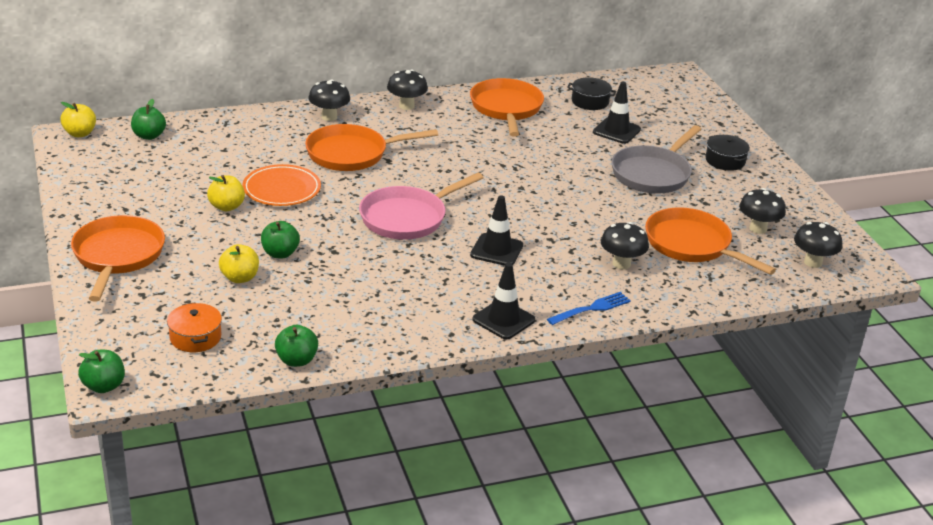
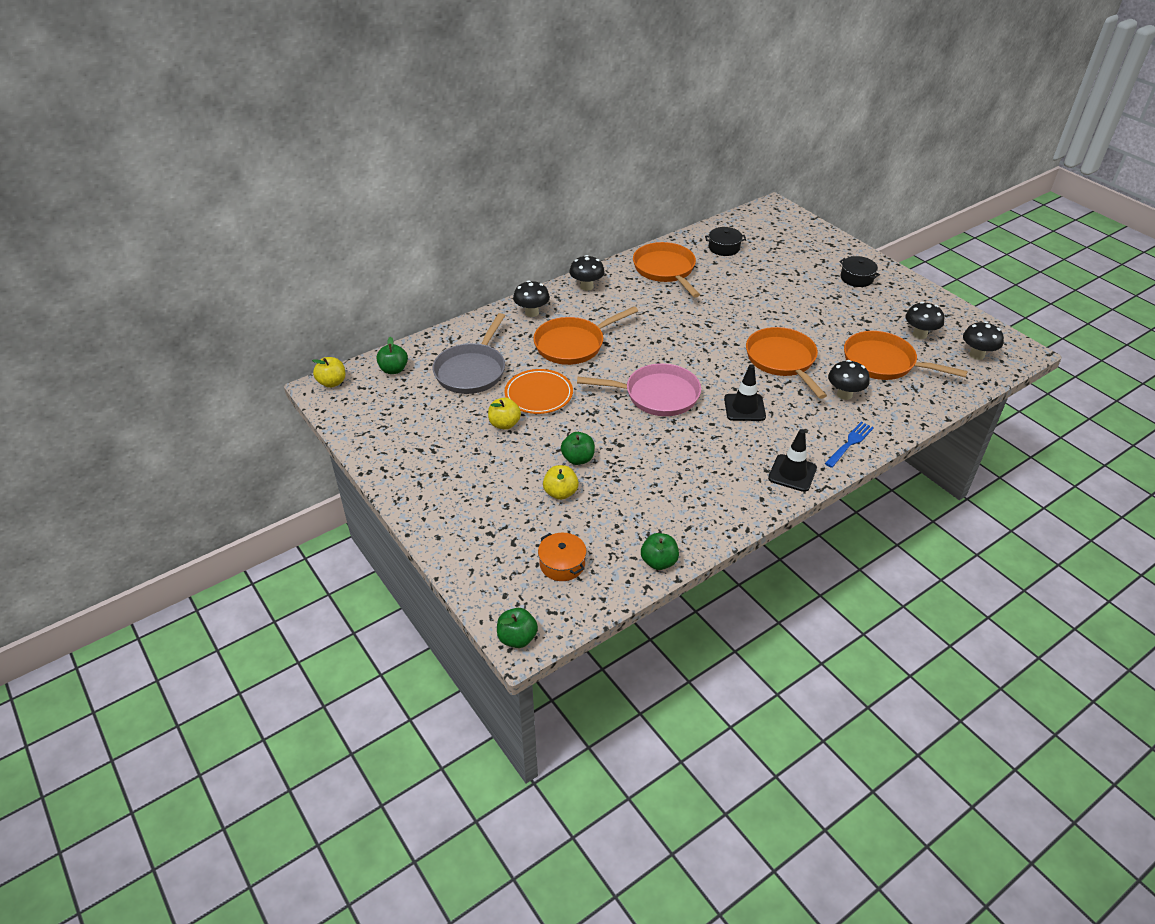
camera: 15 degrees left, 10 degrees up
orange pan [71,215,165,302] -> orange pan moved to [746,327,827,399]
pink pan [359,173,484,240] -> pink pan turned 120 degrees counterclockwise [577,363,701,416]
black traffic cone [593,82,641,144] -> none
grey pan [611,125,701,194] -> grey pan moved to [433,313,505,394]

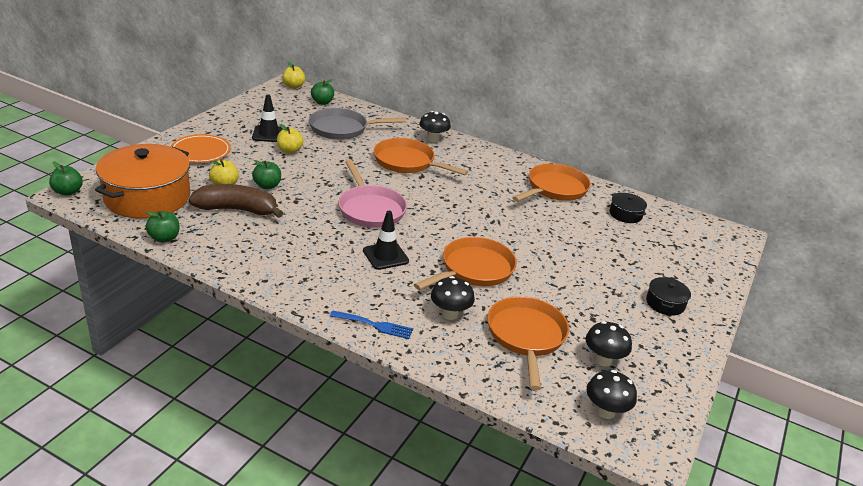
camera: 60 degrees right, 10 degrees down
orange plate [505,369,573,414] -> orange plate moved to [171,134,231,163]
orange pot [538,533,587,581] -> orange pot [95,144,190,219], size x2.29
black mushroom [569,255,605,291] -> none
black traffic cone [768,429,817,492] -> black traffic cone moved to [252,94,283,142]
none -> brown banana [188,184,283,218]

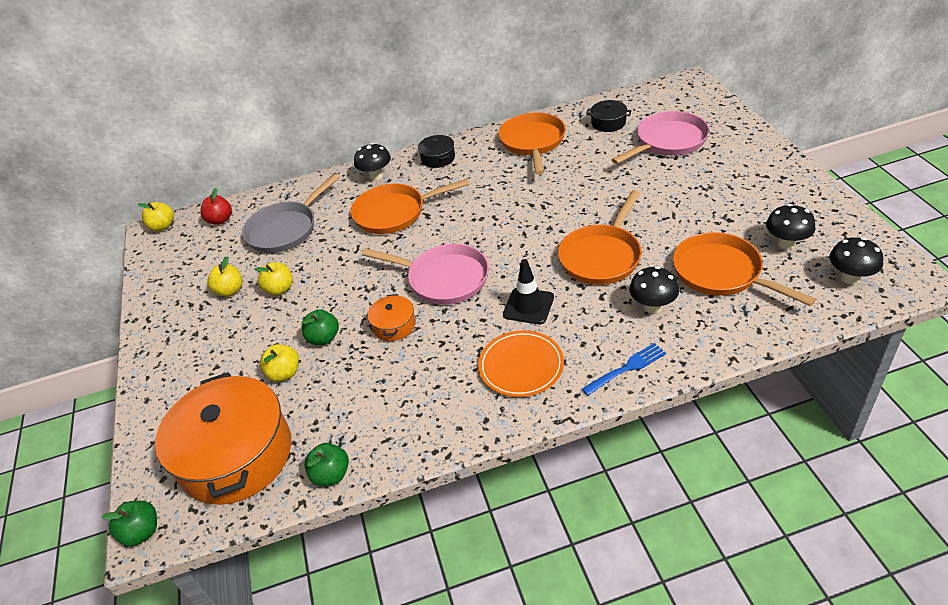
camera: 35 degrees left, 10 degrees up
orange plate [171,134,231,163] -> orange plate moved to [478,330,564,397]
brown banana [188,184,283,218] -> none
black traffic cone [252,94,283,142] -> yellow apple [207,256,243,297]
green apple [311,79,334,105] -> red apple [200,188,232,225]
orange pan [414,237,517,290] -> orange pan turned 150 degrees counterclockwise [558,190,642,285]
black pot [646,277,691,316] -> black pot moved to [418,135,455,168]
none -> orange pot [368,294,416,341]
none -> pink pan [612,111,710,164]

